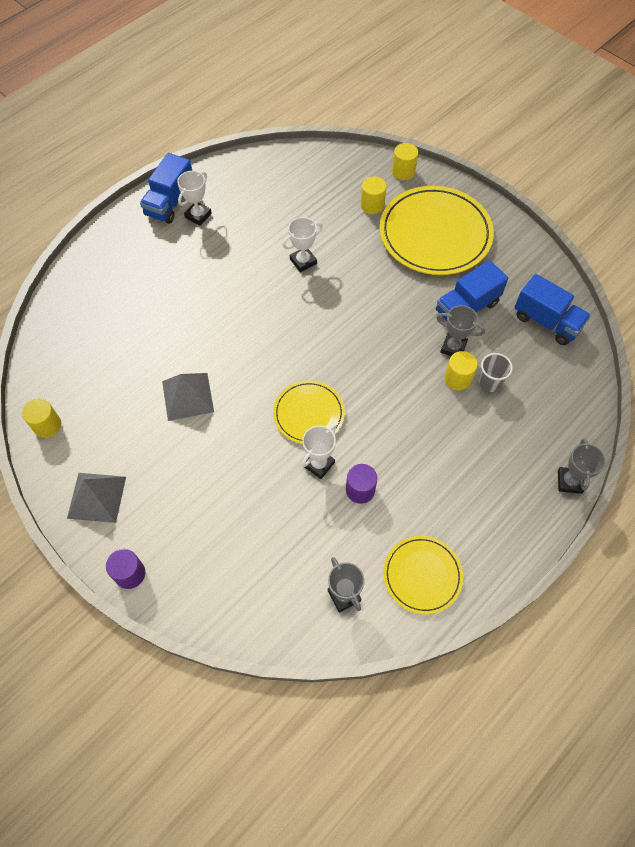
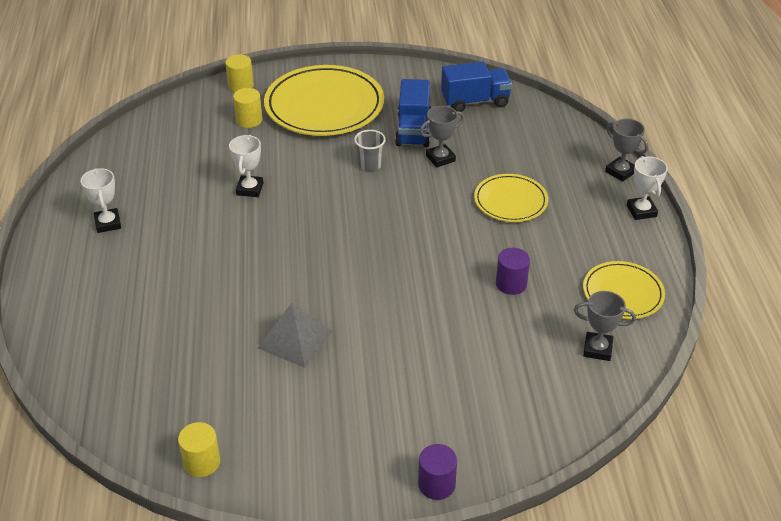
camera: 50 degrees left, 20 degrees down
grey pyramid [67,473,126,523] -> none
blue truck [140,153,192,224] -> none
yellow plate [273,380,345,444] -> yellow plate moved to [474,174,548,222]
white trophy [302,425,336,479] -> white trophy moved to [627,156,668,220]
yellow cylinder [444,351,478,390] -> none
grey cup [479,353,513,392] -> grey cup moved to [354,130,386,171]

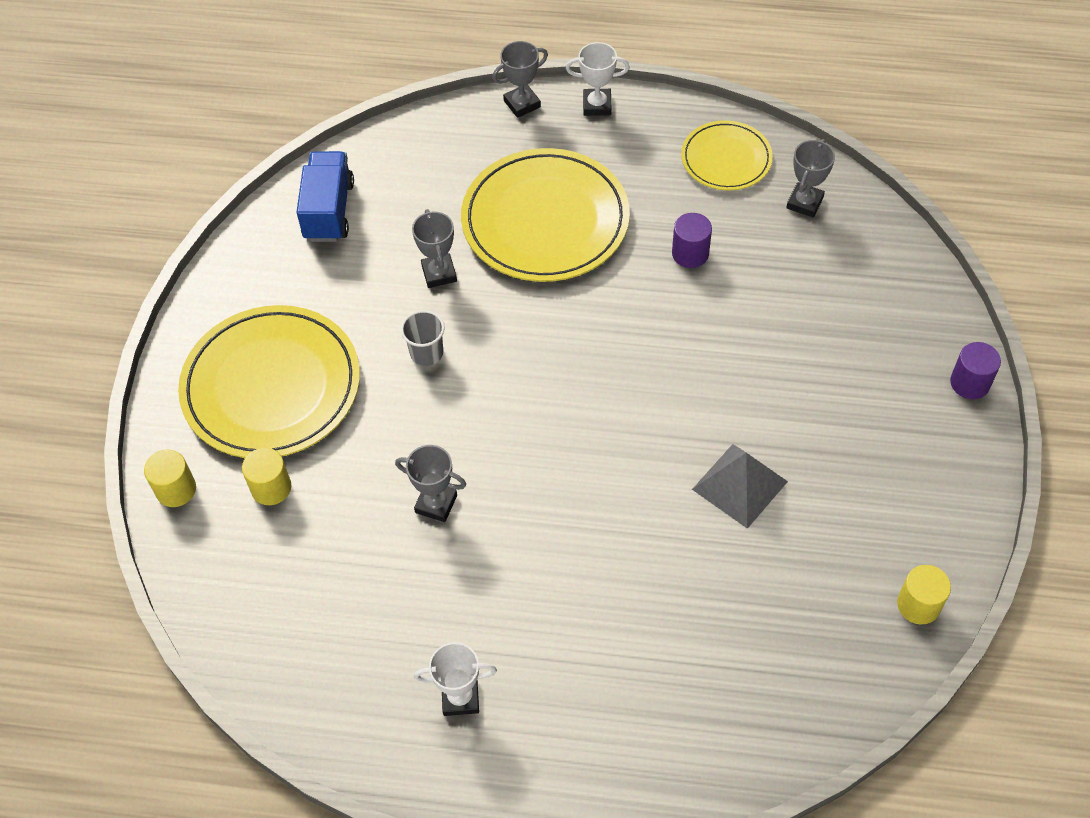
camera: 75 degrees left, 15 degrees up
white trophy [229,135,263,197] -> grey trophy [395,445,466,522]
blue truck [395,79,431,147] -> none
yellow plate [474,174,548,222] -> yellow plate [461,148,630,282], size x1.80

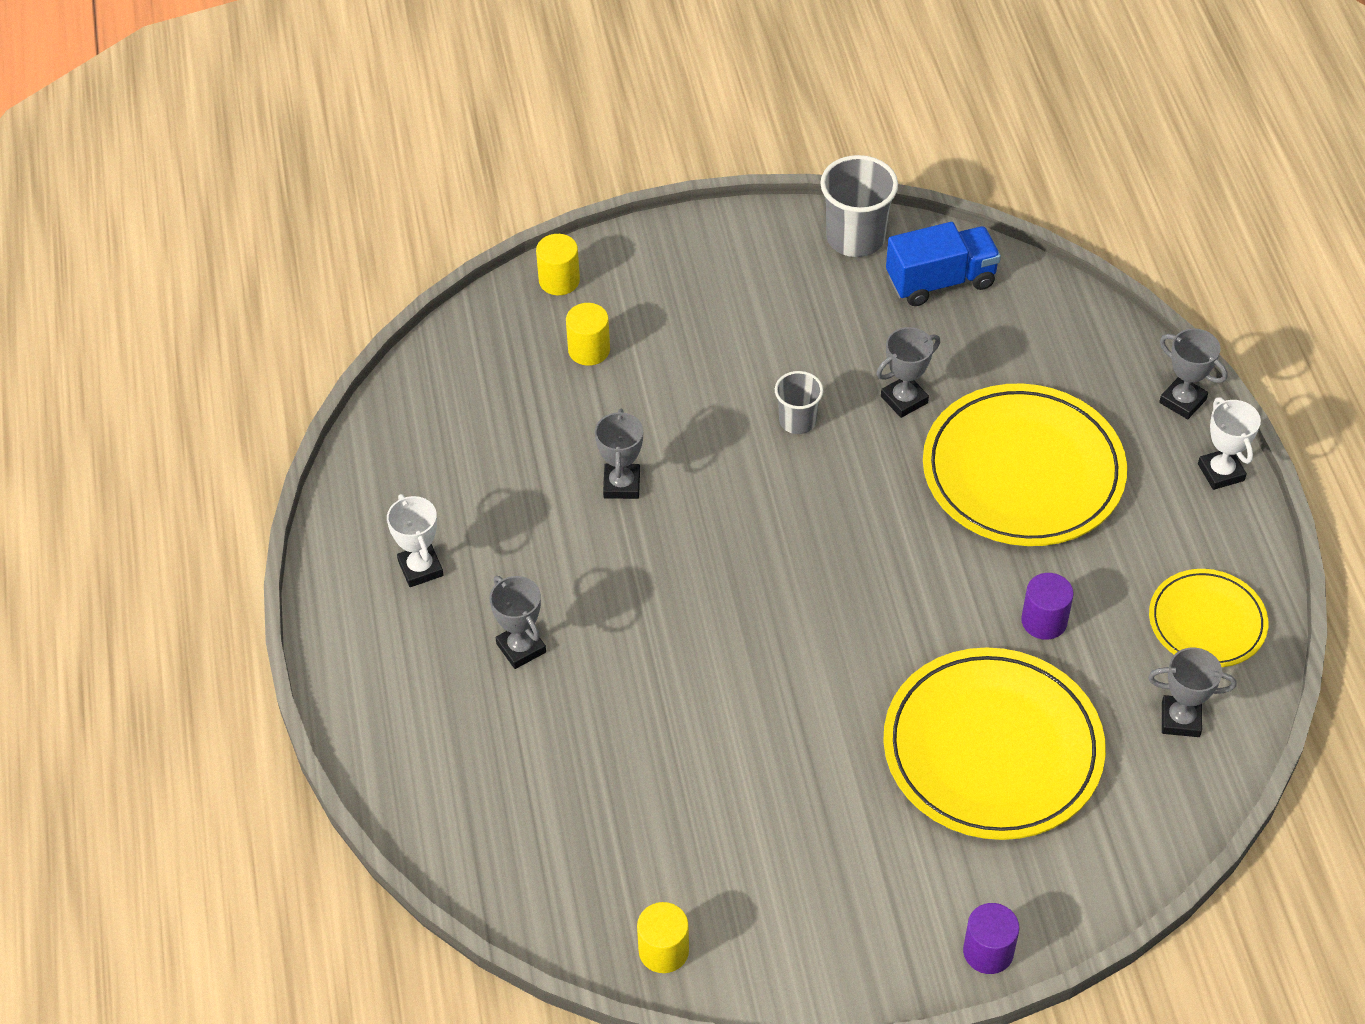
camera: 70 degrees right, 5 degrees down
yellow plate [178,305,360,458] -> yellow plate moved to [883,647,1106,840]
grey pyramid [692,444,788,529] -> none
none -> grey trophy [490,576,546,669]
none -> grey cup [820,155,898,257]

